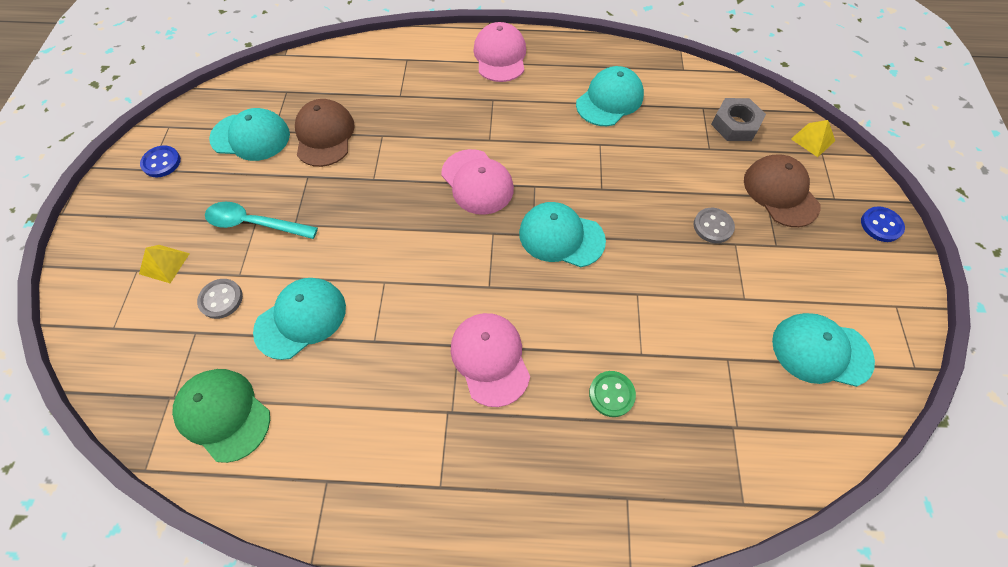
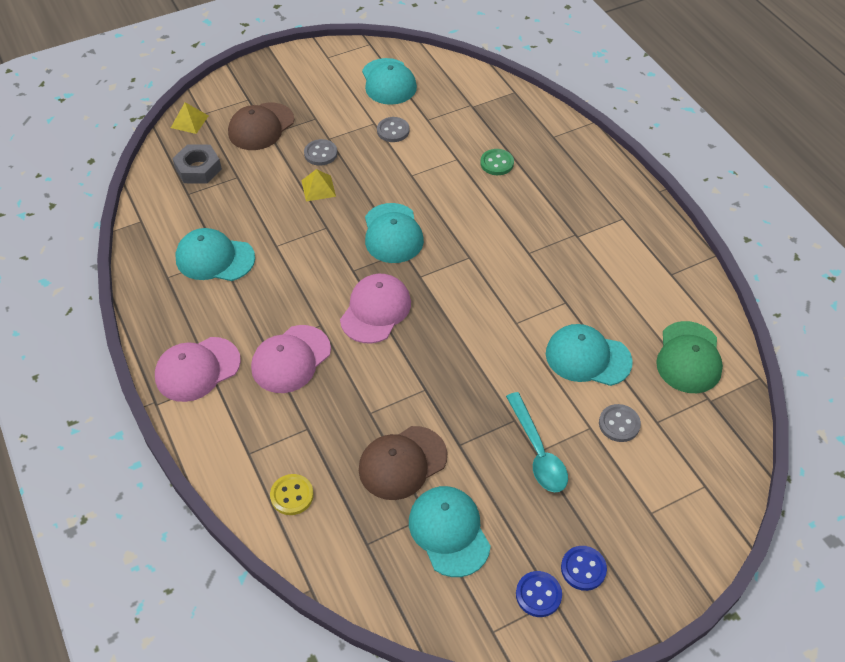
camera: 120 degrees left, 10 degrees down
yellow pyramid [139,245,190,283] -> yellow pyramid moved to [301,169,336,202]
pink cap [450,313,530,407] -> pink cap moved to [251,325,331,393]
blue button [861,206,905,242] -> blue button moved to [561,546,607,591]
none -> yellow button [270,474,314,515]
none -> grey button [377,117,409,142]

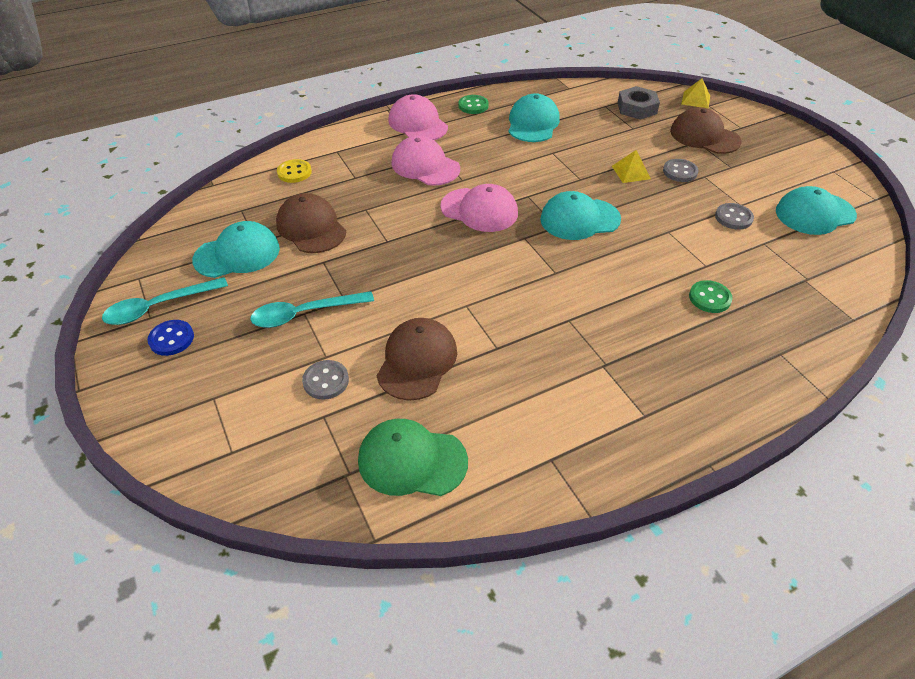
camera: 90 degrees right, 5 degrees down
blue button [516,571,562,617] -> turquoise spoon [102,277,228,325]
turquoise cap [546,324,633,386] -> brown cap [377,318,457,401]
none -> green button [459,95,489,114]

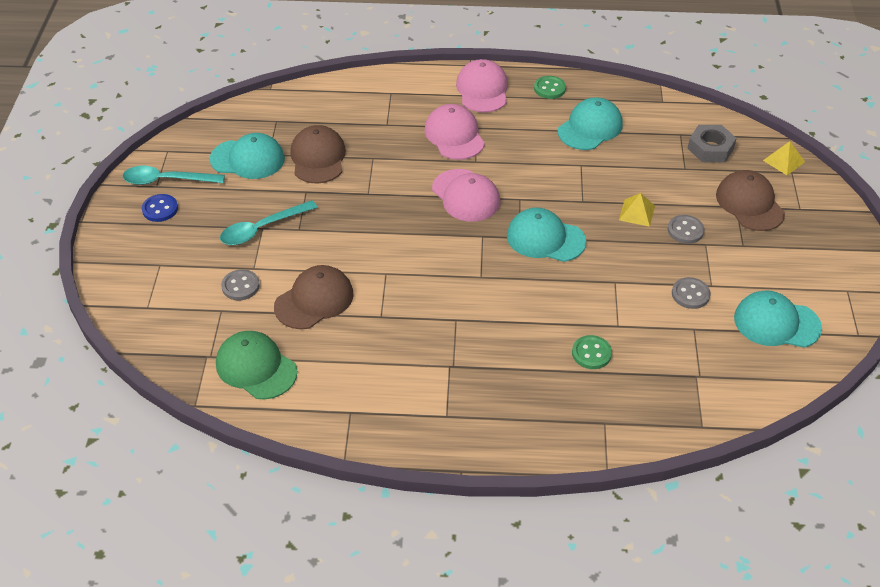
camera: 30 degrees right, 0 degrees up
turquoise spoon [250,291,374,328] -> turquoise spoon turned 45 degrees counterclockwise [220,200,317,245]
yellow button [277,159,312,183] -> none

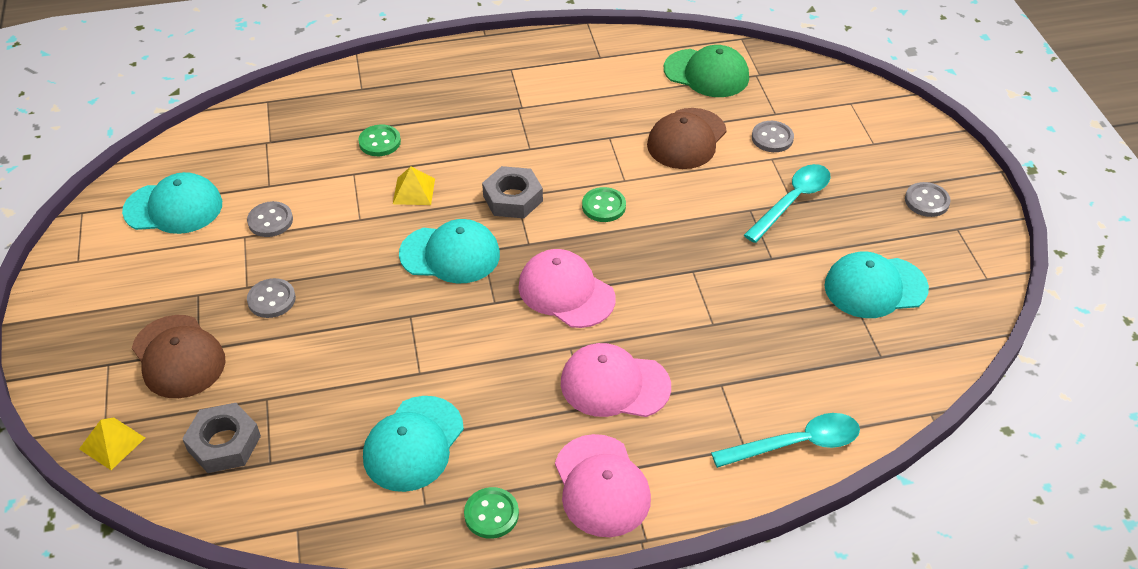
camera: 165 degrees right, 0 degrees up
turquoise spoon [123,166,225,185] -> turquoise spoon moved to [711,413,860,468]
blue button [142,194,178,222] -> grey button [905,182,951,217]
brown cap [290,125,346,183] -> none
pink cap [424,104,485,160] -> pink cap turned 135 degrees clockwise [561,343,671,417]
yellow pyramid [619,193,655,227] -> yellow pyramid moved to [393,166,435,205]
none -> grey nut [482,166,543,218]
none -> green button [582,187,626,222]

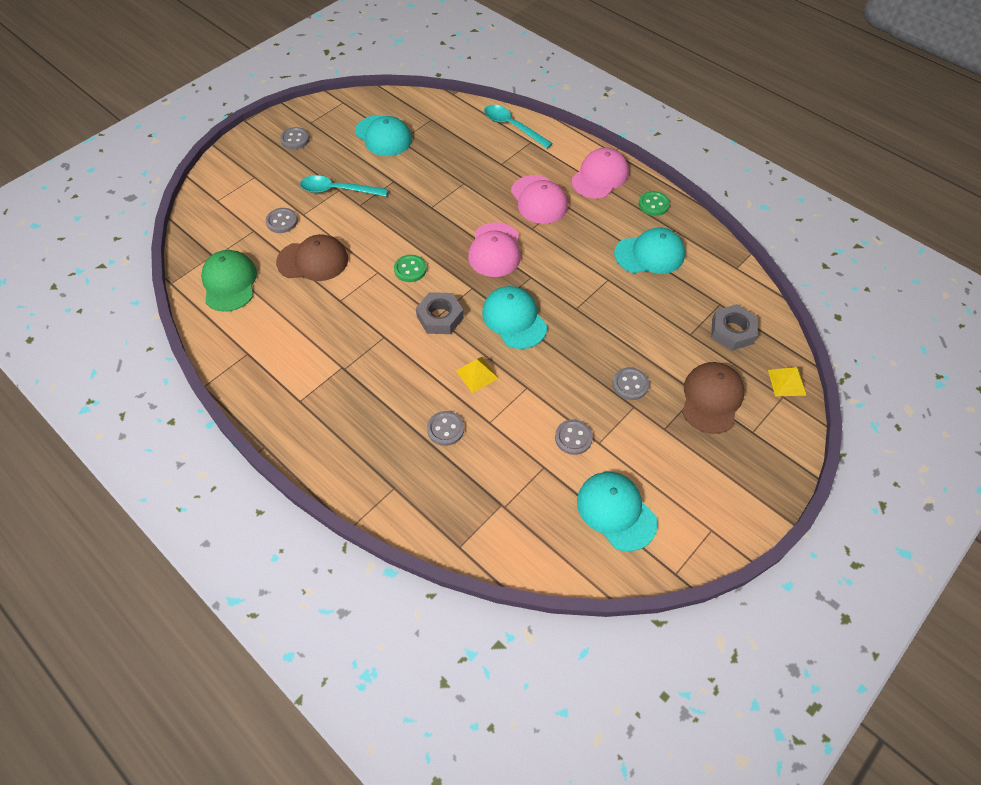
camera: 125 degrees left, 10 degrees up
green button [358,124,401,156] -> grey button [427,411,464,446]

